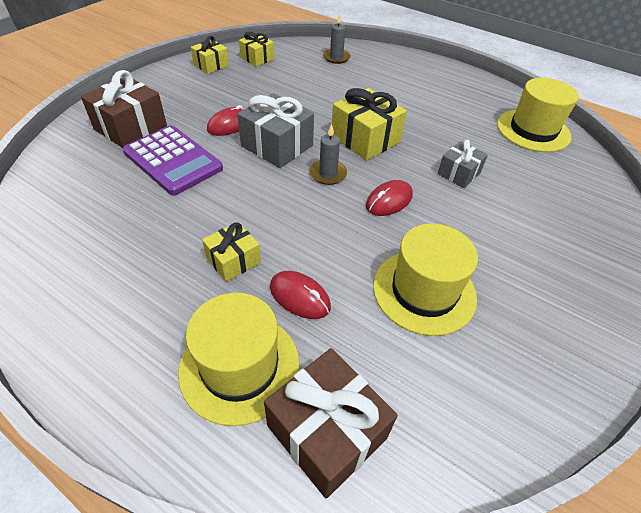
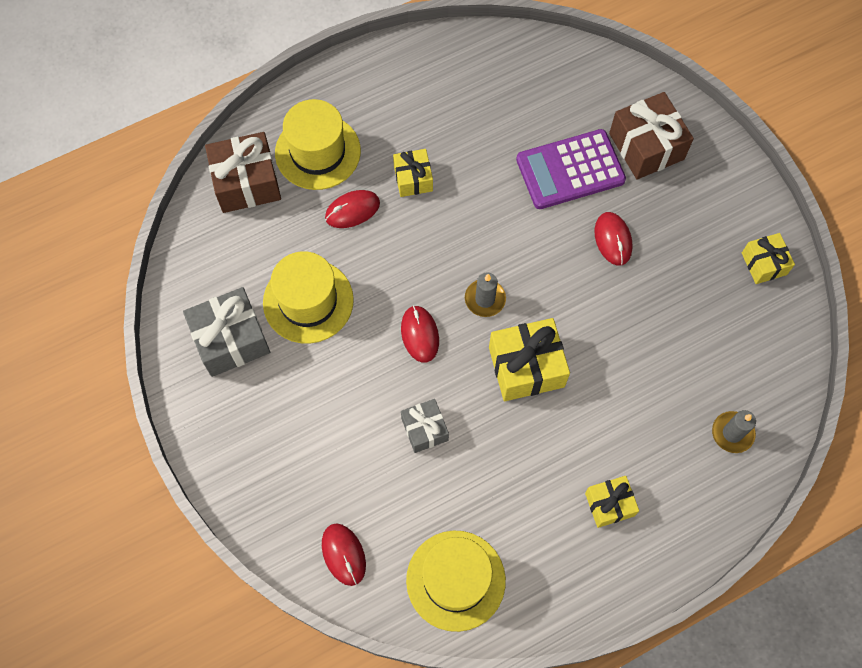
camera: 120 degrees right, 20 degrees up
grey gift [237,93,314,168] -> grey gift moved to [183,287,270,377]
yellow gift [239,32,274,67] -> yellow gift moved to [585,476,639,528]
none -> red mouse [322,523,366,586]

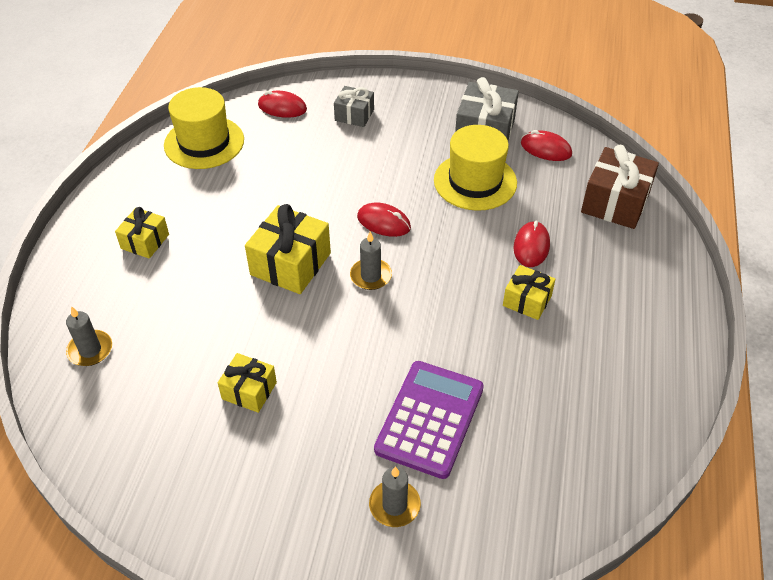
camera: 130 degrees right, 20 degrees down
yellow hat [275,99,361,190] -> none
grey gift [401,399,449,453] -> grey gift moved to [334,86,374,127]
red mouse [594,212,633,266] -> red mouse moved to [521,130,572,161]
brown gift [609,92,694,180] -> grey candle [369,466,421,527]
yellow gift [742,233,795,284] -> yellow gift moved to [218,353,277,413]

